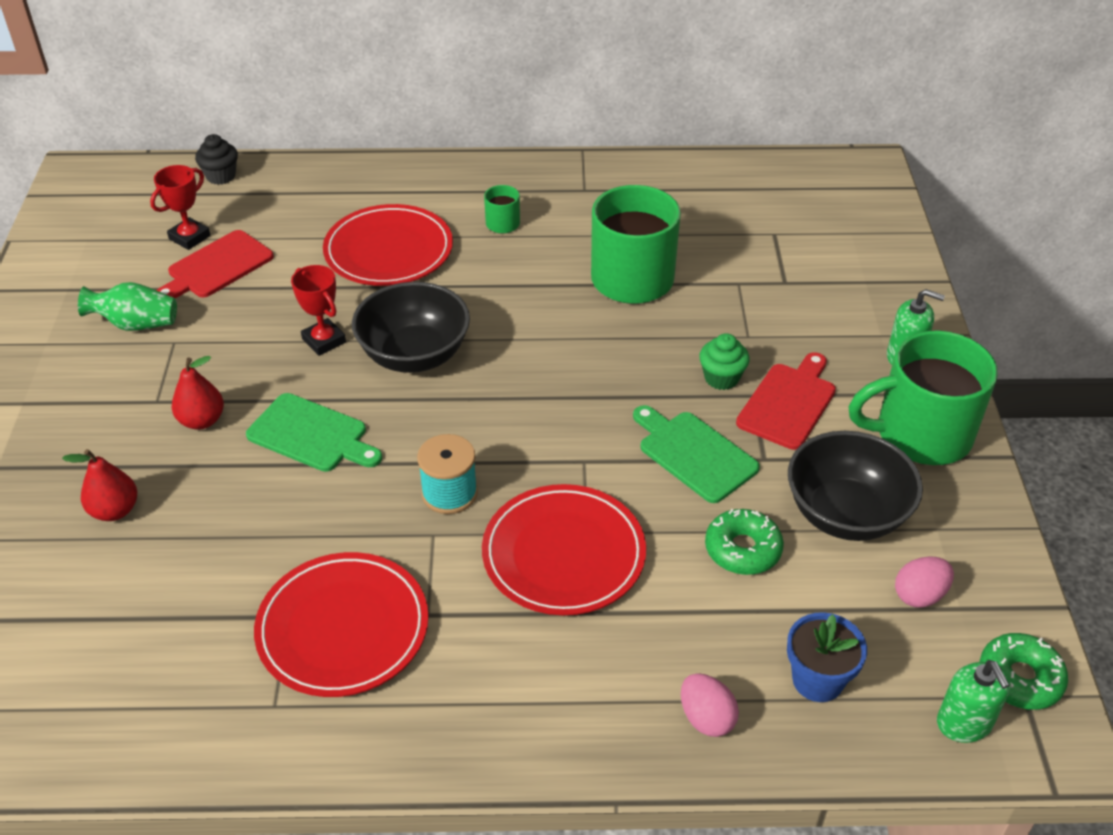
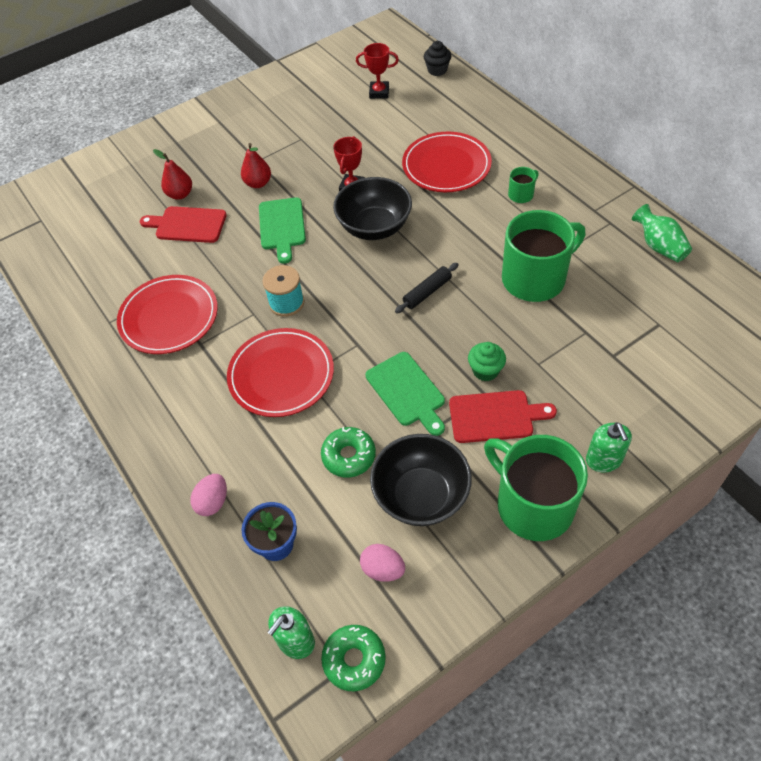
camera: 60 degrees right, 10 degrees up
green vase [78,282,177,331] -> green vase moved to [632,204,692,262]
red cutting board [157,230,274,298] -> red cutting board moved to [140,206,227,243]
green cutting board [633,405,760,503] -> green cutting board turned 135 degrees clockwise [366,352,445,436]
none -> black rolling pin [395,263,459,313]

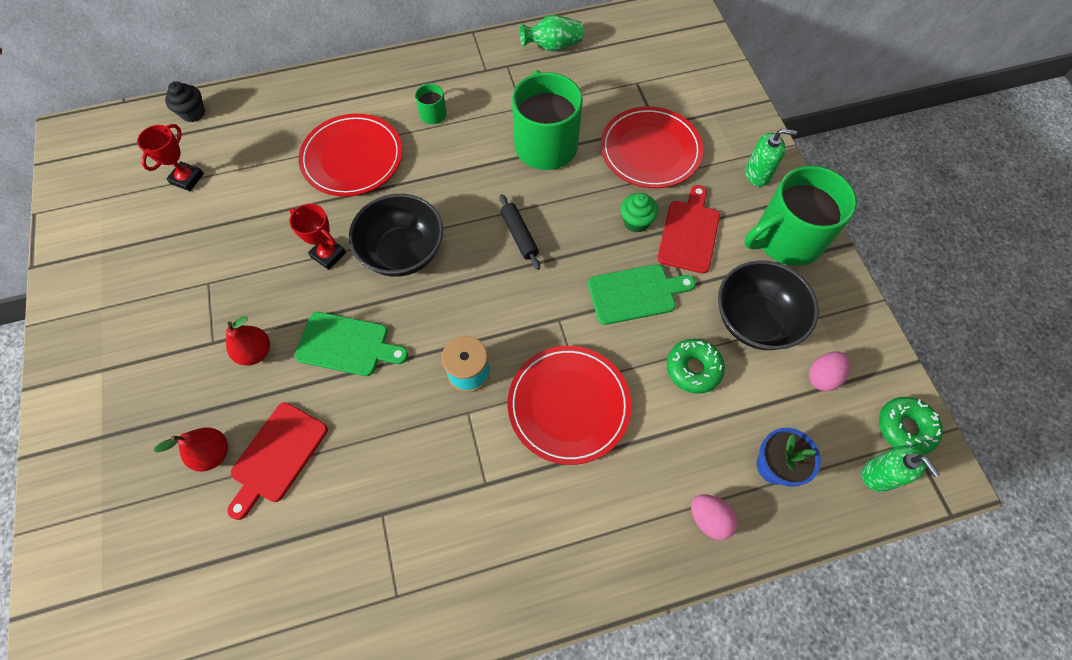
camera: 75 degrees left, 10 degrees up
red plate [117,275,218,354] -> red plate moved to [601,106,703,188]

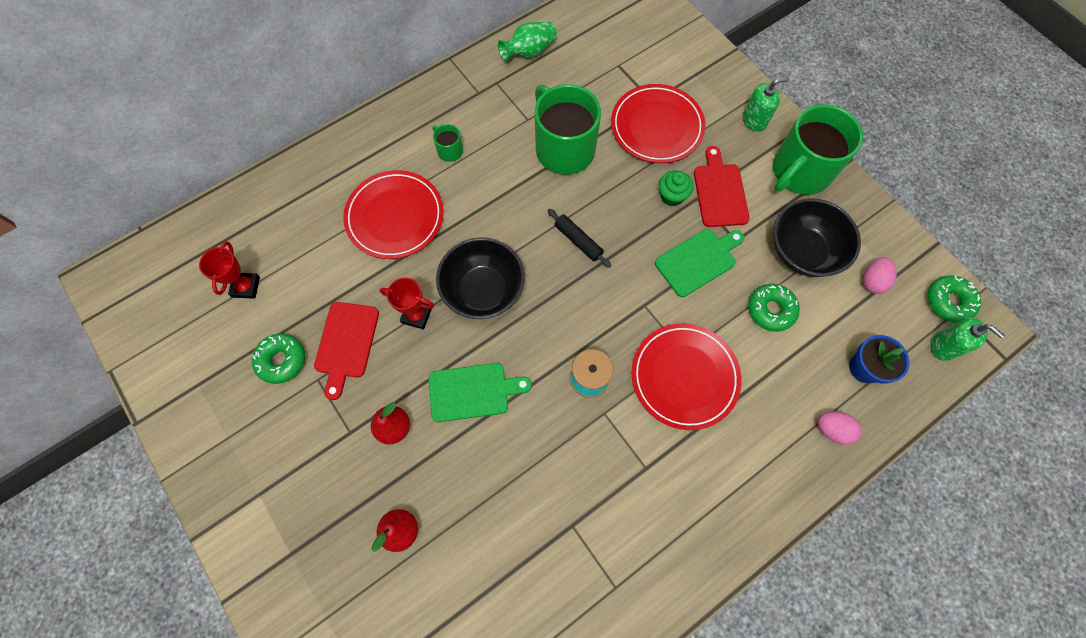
camera: 20 degrees left, 5 degrees up
black cupcake [165,81,205,122] -> none
red cutting board [227,402,328,520] -> red cutting board moved to [314,302,379,400]
none -> green donut [252,333,305,384]

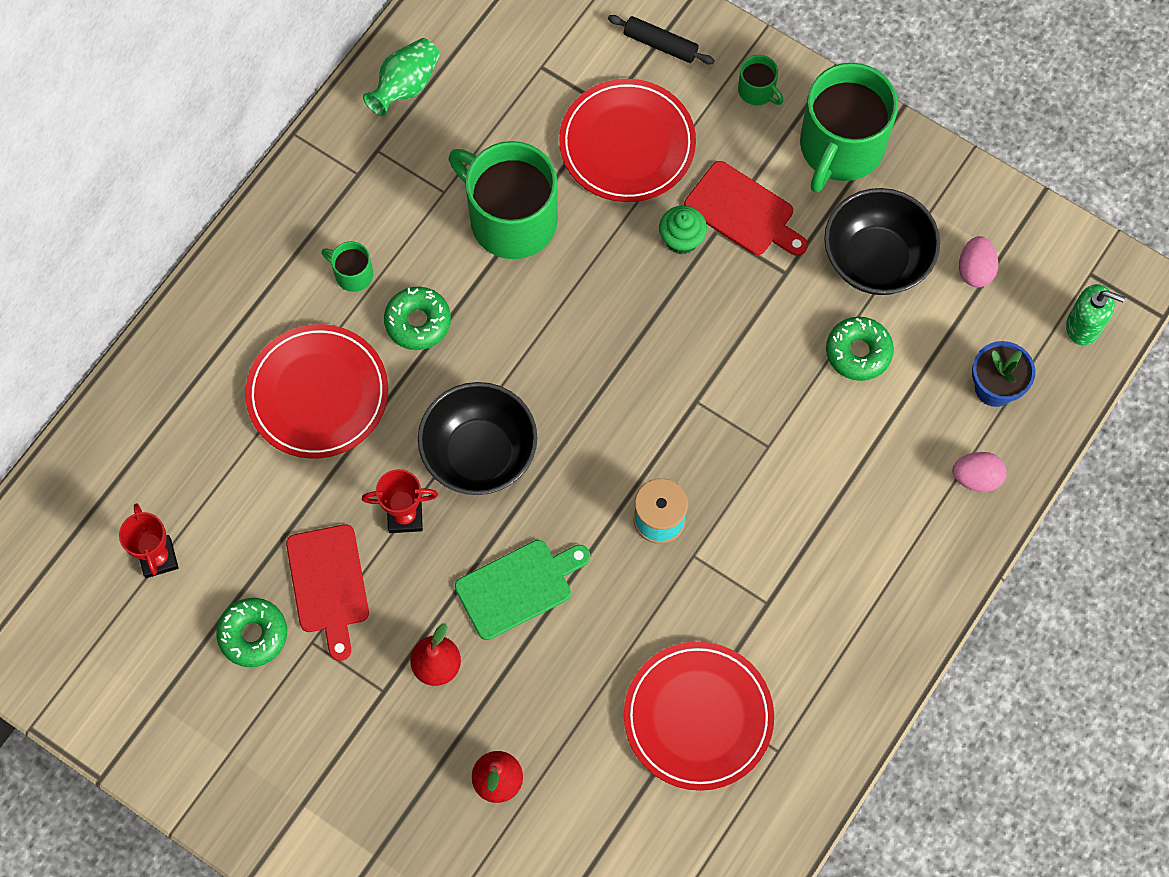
camera: 20 degrees left, 0 degrees up
black rolling pin [547,209,611,268] -> black rolling pin moved to [608,15,715,65]
red plate [632,323,742,430] -> red plate moved to [624,642,774,791]
green cutting board [655,229,744,297] -> none
red cutting board [694,146,750,227] -> red cutting board turned 150 degrees clockwise [684,161,808,256]
green soap dispenser [743,77,789,132] -> green mug [738,55,783,105]
green donut [927,275,981,323] -> green donut moved to [384,287,451,350]

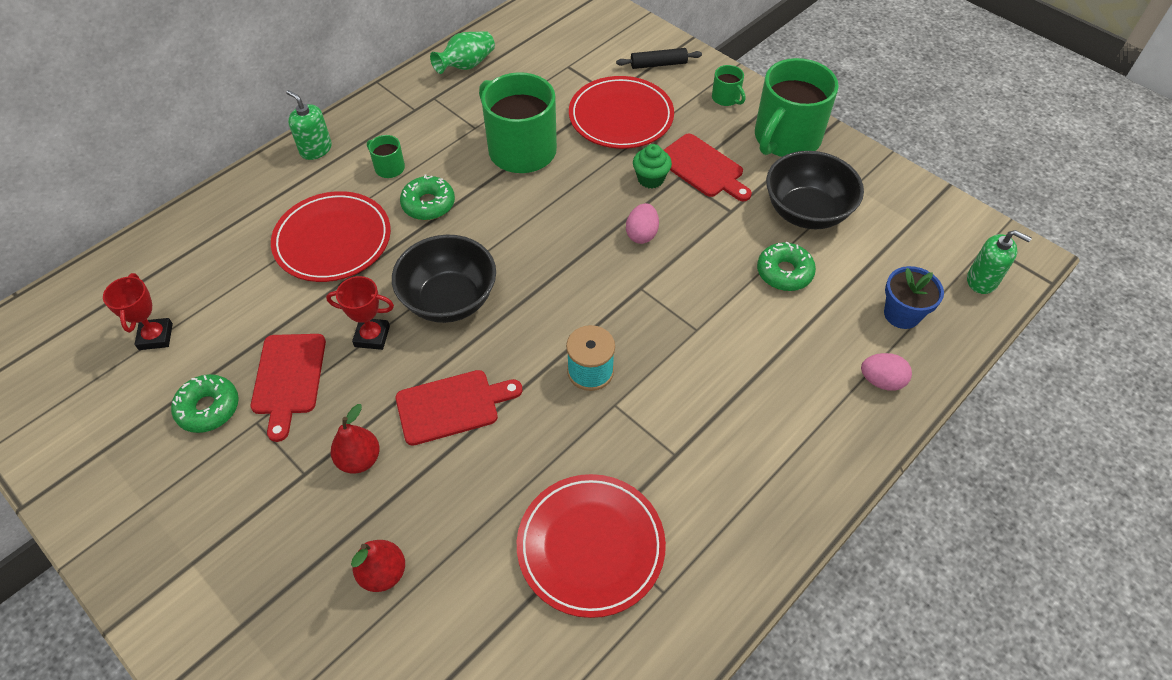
camera: 10 degrees right, 15 degrees down
green cutting board [455,540,590,640] -> red cutting board [396,370,523,446]
black rolling pin [608,15,715,65] -> black rolling pin turned 45 degrees counterclockwise [616,48,702,69]
pink egg [959,236,998,287] -> pink egg moved to [626,203,659,244]
none -> green soap dispenser [286,90,332,160]

